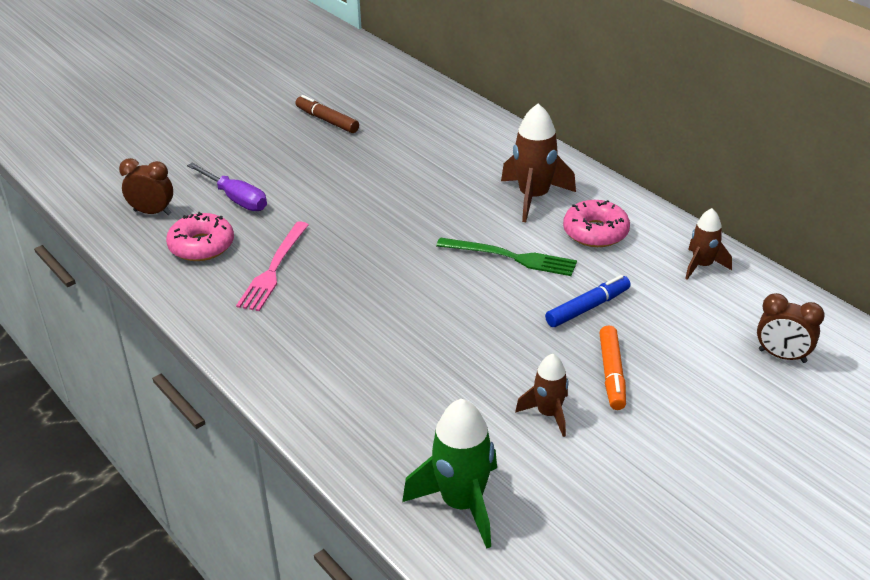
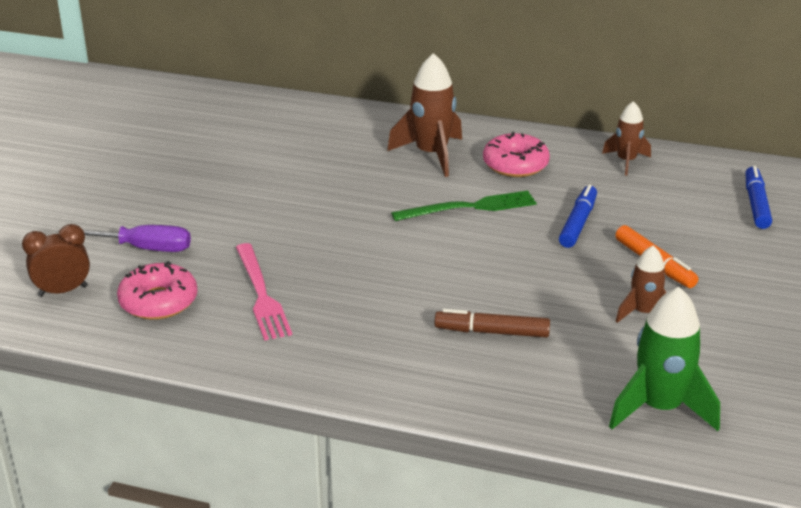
camera: 35 degrees left, 5 degrees down
brown marker [296,95,359,133] -> brown marker moved to [435,309,550,337]
brown clock [757,293,825,363] -> blue marker [745,166,772,229]

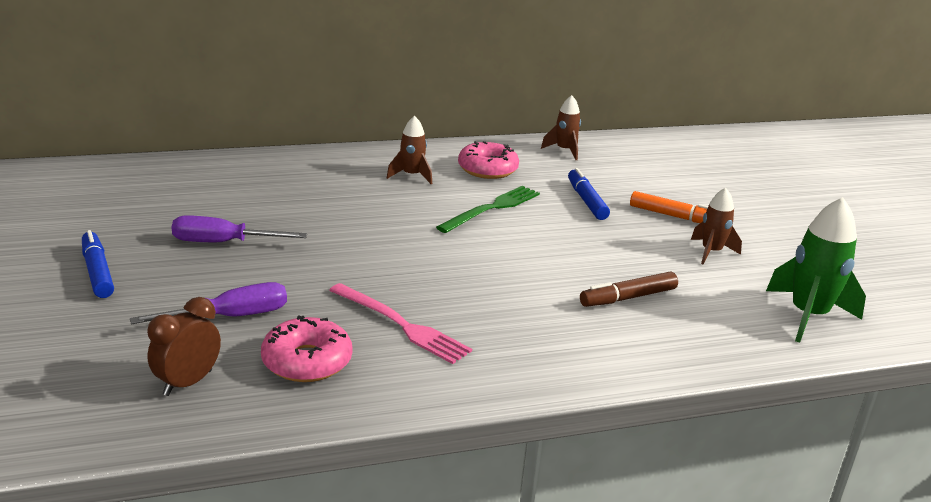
camera: 35 degrees left, 5 degrees down
brown rocket [387,53,462,177] -> brown rocket [387,116,432,184], size x0.60
blue marker [745,166,772,229] -> blue marker moved to [82,230,114,298]
none -> purple screwdriver [172,215,307,242]

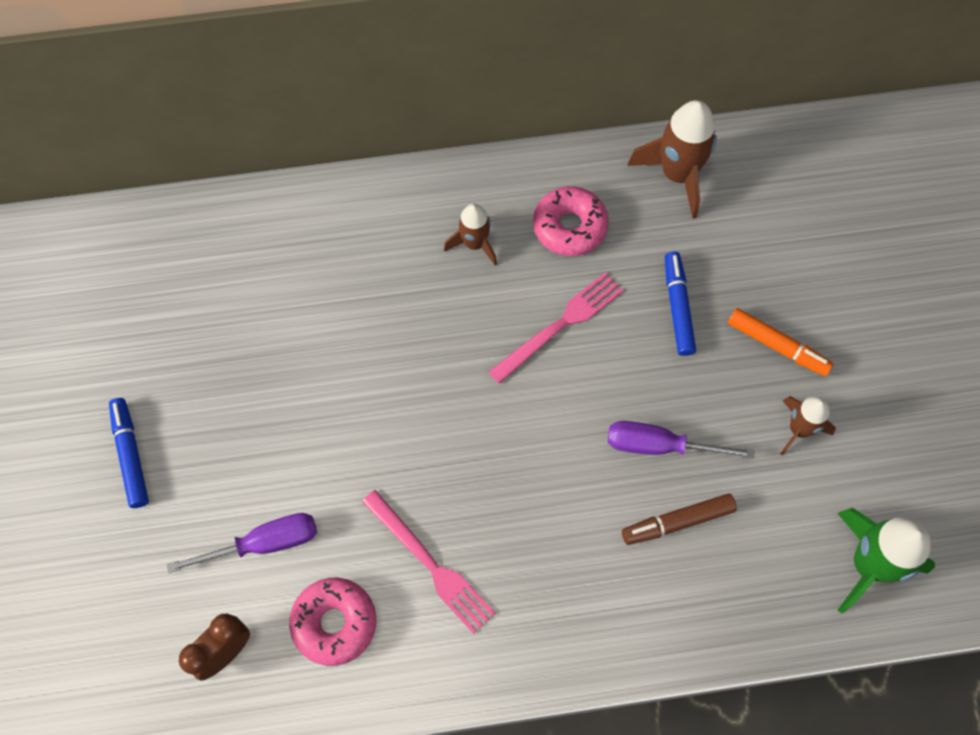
camera: 10 degrees right, 40 degrees up
purple screwdriver [172,215,307,242] -> purple screwdriver moved to [608,421,755,459]
green fork [436,186,540,233] -> pink fork [489,272,624,384]
brown rocket [541,95,581,160] -> brown rocket [628,100,717,218], size x1.66

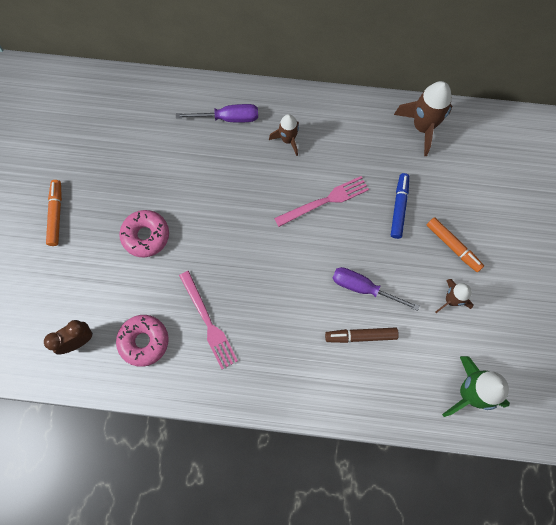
camera: 15 degrees right, 5 degrees up
blue marker [109,398,149,508] -> orange marker [46,180,62,246]
purple screwdriver [166,513,317,573] -> purple screwdriver moved to [176,104,258,123]
pink donut [533,186,609,256] -> pink donut moved to [119,210,169,257]

